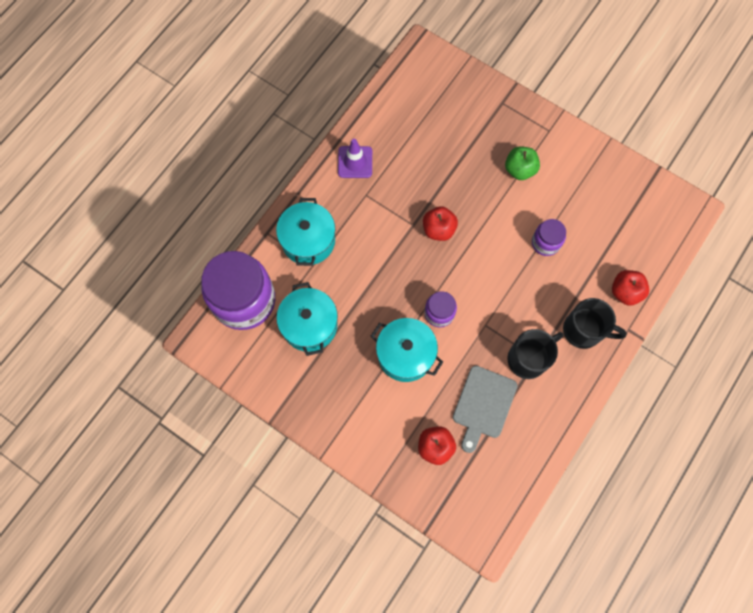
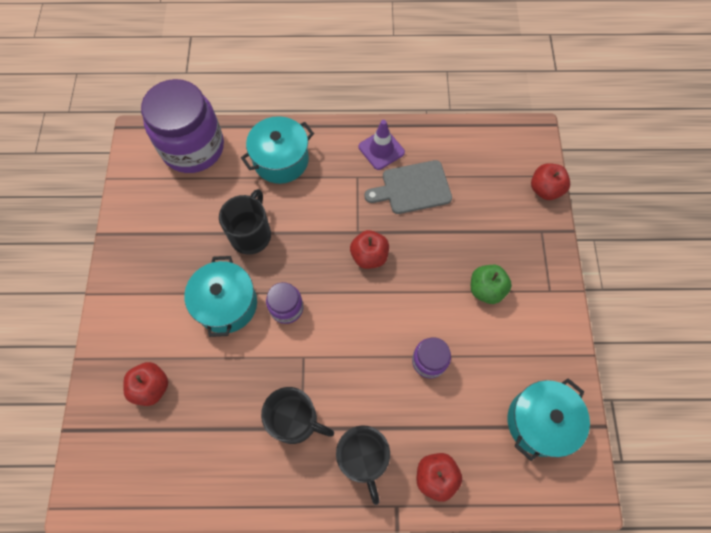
camera: 55 degrees right, 5 degrees down
turquoise pot [277,282,338,356] -> turquoise pot moved to [507,378,590,461]
grey cutting board [453,366,518,453] -> grey cutting board moved to [365,160,452,214]
none -> black mug [219,189,271,255]
none -> red apple [531,163,570,200]

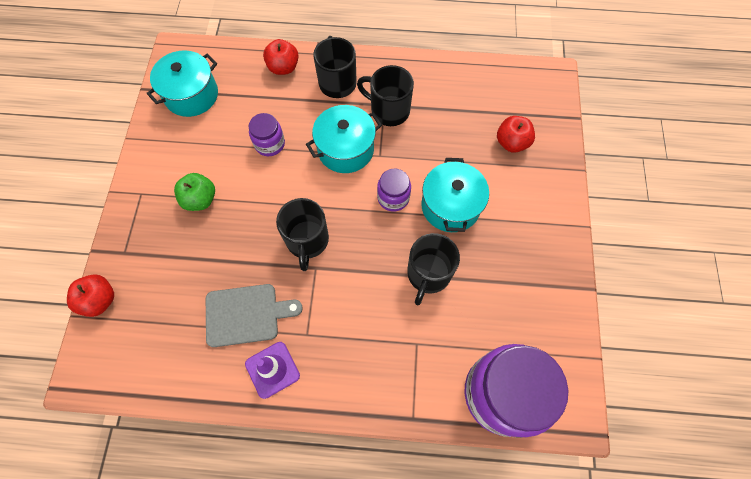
camera: 175 degrees left, 0 degrees up
turquoise pot [241,116,314,184] -> turquoise pot moved to [306,105,382,173]
red apple [350,230,389,269] -> black mug [276,198,329,271]

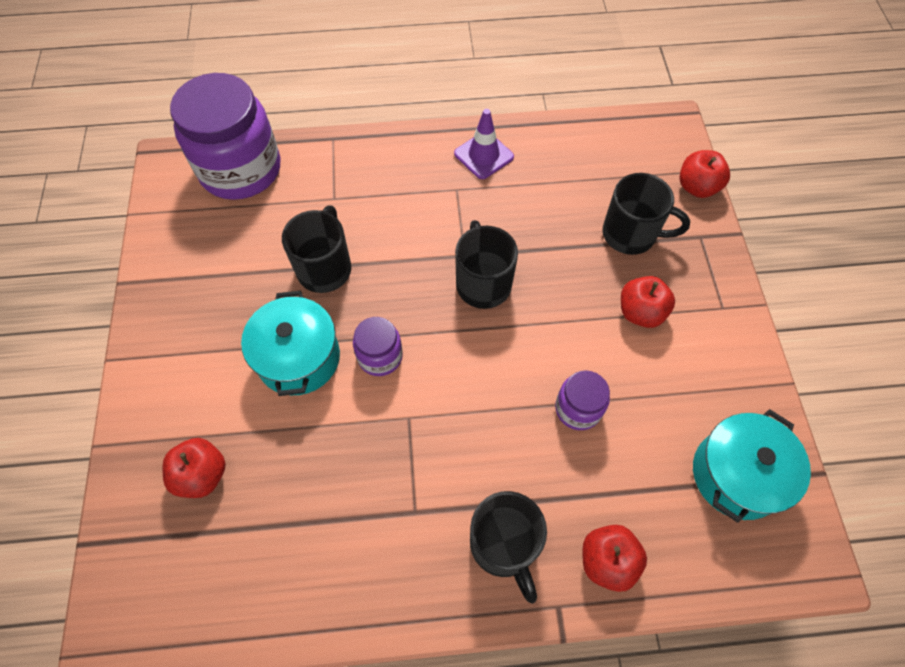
camera: 170 degrees right, 5 degrees down
green apple [174,173,215,211] -> red apple [621,276,675,328]
grey cutting board [206,284,303,347] -> none
turquoise pot [306,105,382,173] -> none
black mug [357,65,414,126] -> black mug moved to [602,173,690,255]

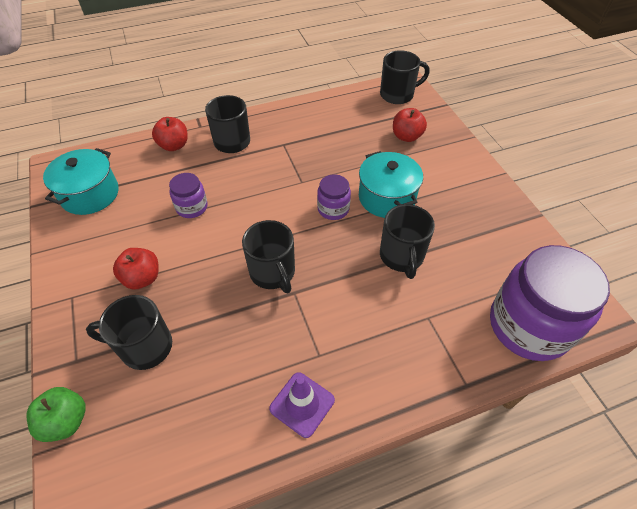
camera: 165 degrees right, 10 degrees down
red apple [679,150,730,198] -> green apple [27,387,86,442]
none -> black mug [380,50,430,104]

